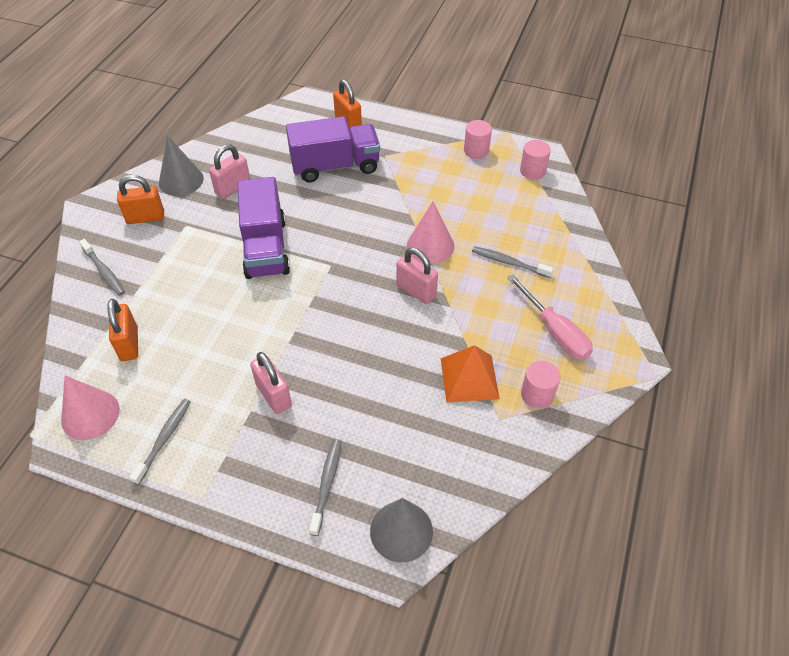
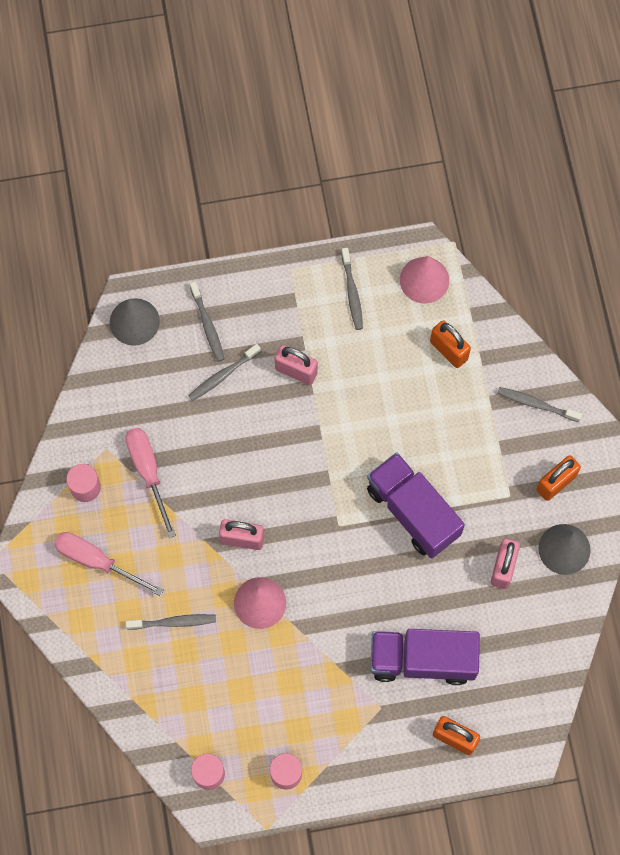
camera: 150 degrees right, 20 degrees up
purple truck [286,116,380,182] -> purple truck turned 45 degrees clockwise [370,629,480,685]
orange pyramid [441,345,500,403] -> pink screwdriver [126,428,176,538]
none -> grey toothbrush [189,344,261,401]

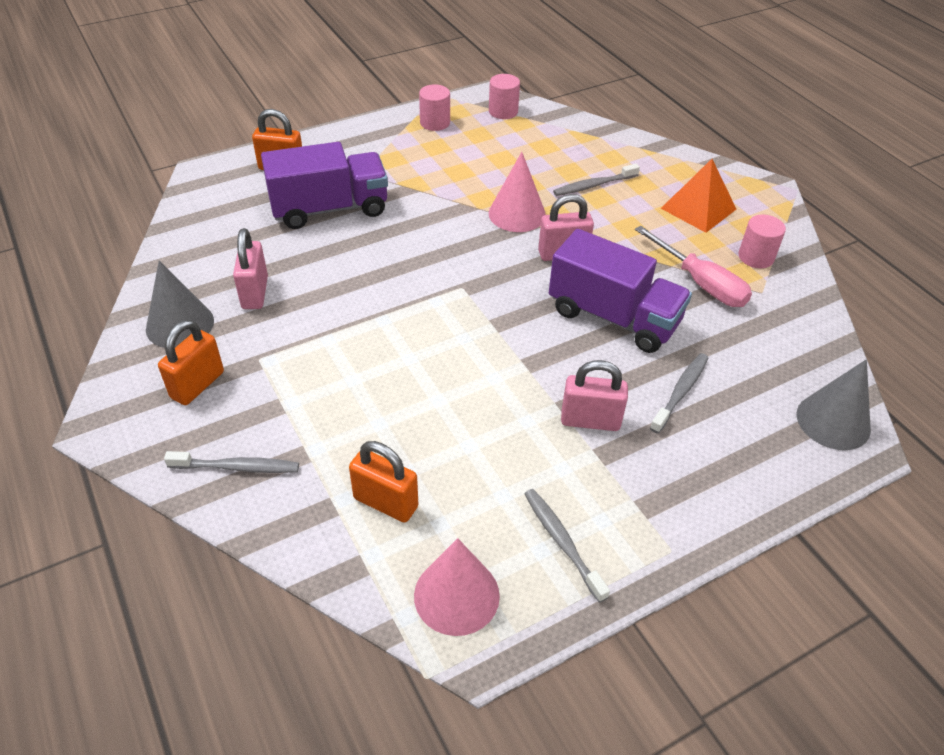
camera: 160 degrees right, 25 degrees down
pink screwdriver [54,532,164,596] -> orange pyramid [661,159,736,233]
grey toothbrush [190,281,224,362] -> none
purple truck [367,452,465,558] -> purple truck moved to [549,229,692,353]

